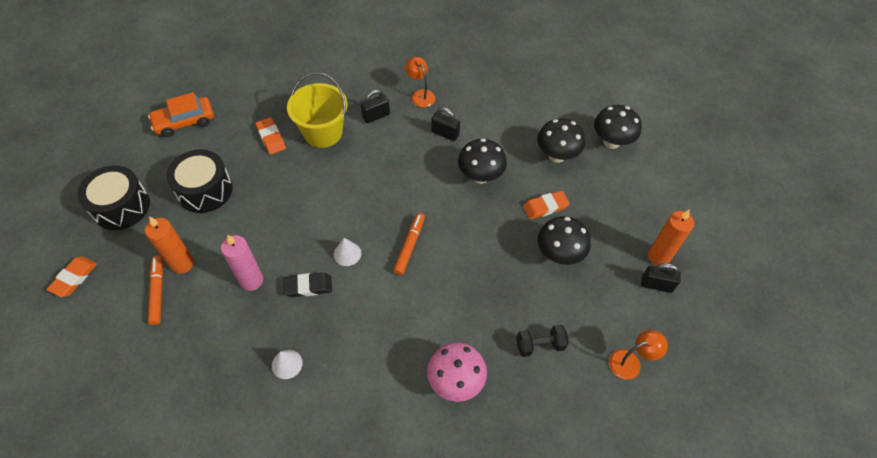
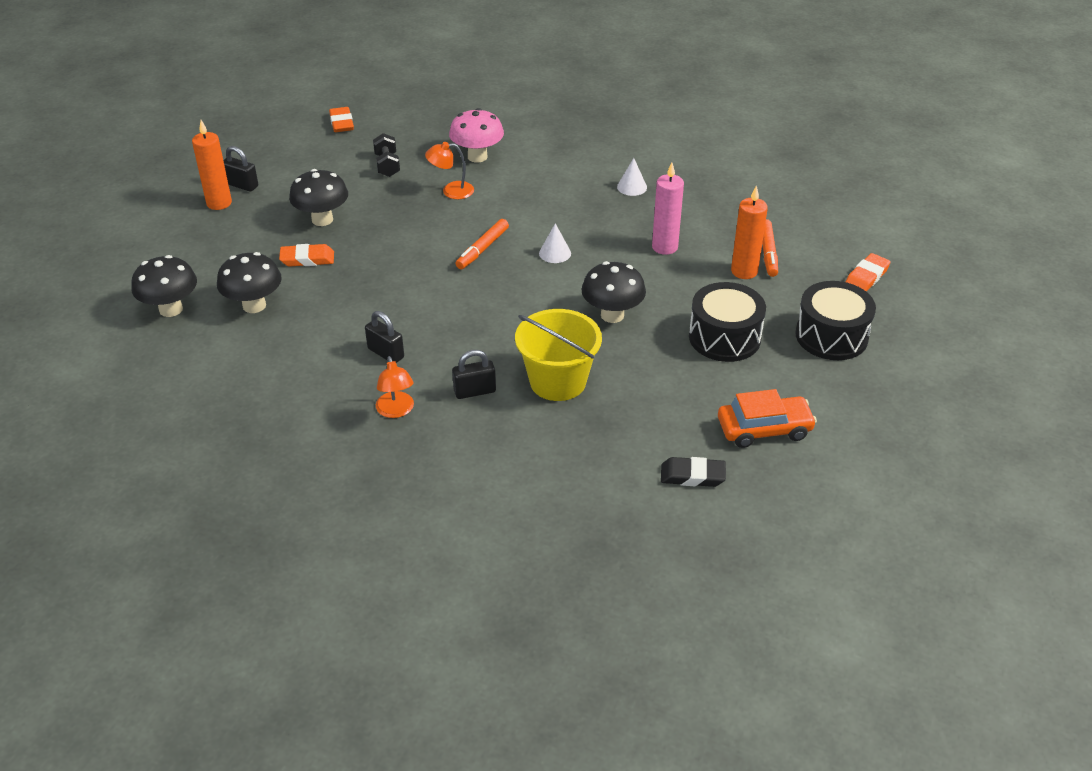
camera: 165 degrees left, 15 degrees down
orange eraser [256,117,286,154] -> orange eraser moved to [329,107,354,132]
black eraser [283,273,332,297] -> black eraser moved to [661,457,726,487]
black mushroom [458,139,507,184] -> black mushroom moved to [582,261,646,323]
black dumbbell [516,325,569,357] -> black dumbbell turned 75 degrees clockwise [373,133,400,177]
orange lamp [609,330,668,380] -> orange lamp moved to [425,142,474,199]

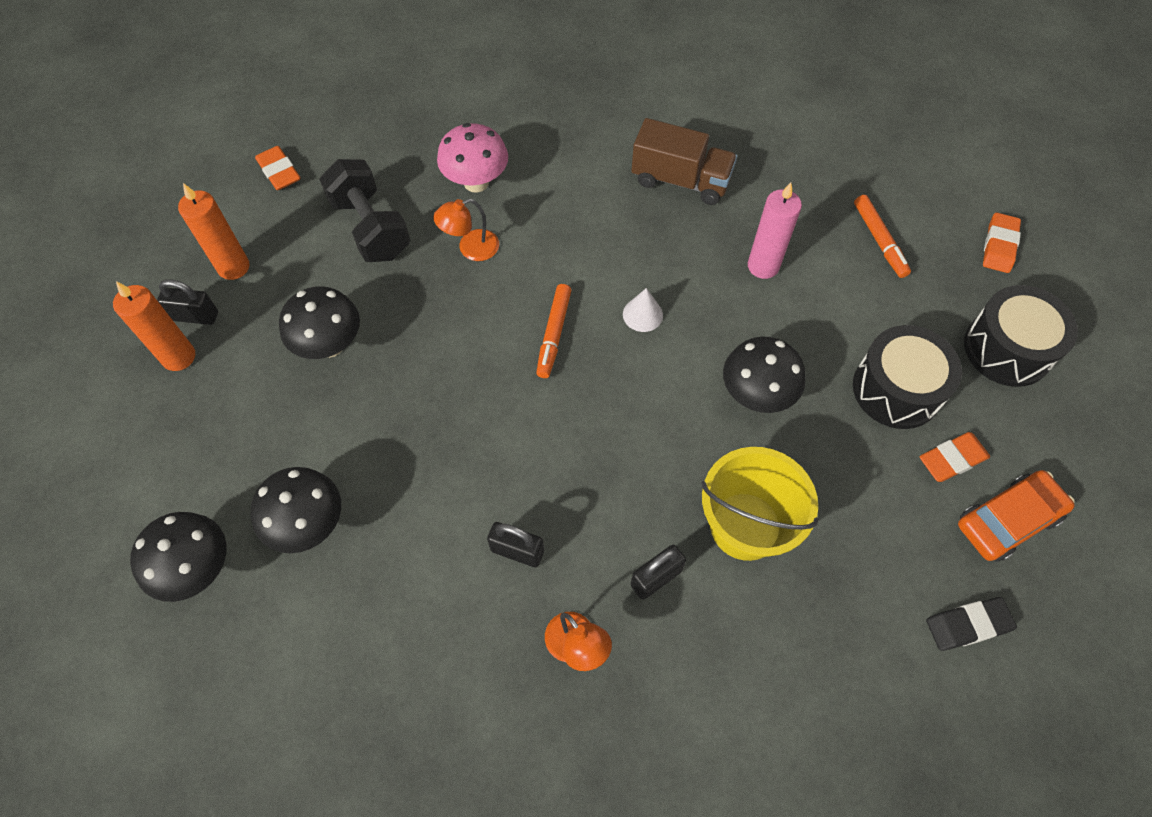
camera: 20 degrees left, 20 degrees up
orange eraser [279,244,334,267] -> orange eraser moved to [920,432,990,482]
black dumbbell [373,133,400,177] -> black dumbbell [319,159,410,262], size x1.70
white cone [617,158,647,196] -> brown truck [631,118,737,205]
orange candle [731,185,768,279] -> orange candle moved to [178,183,249,280]

